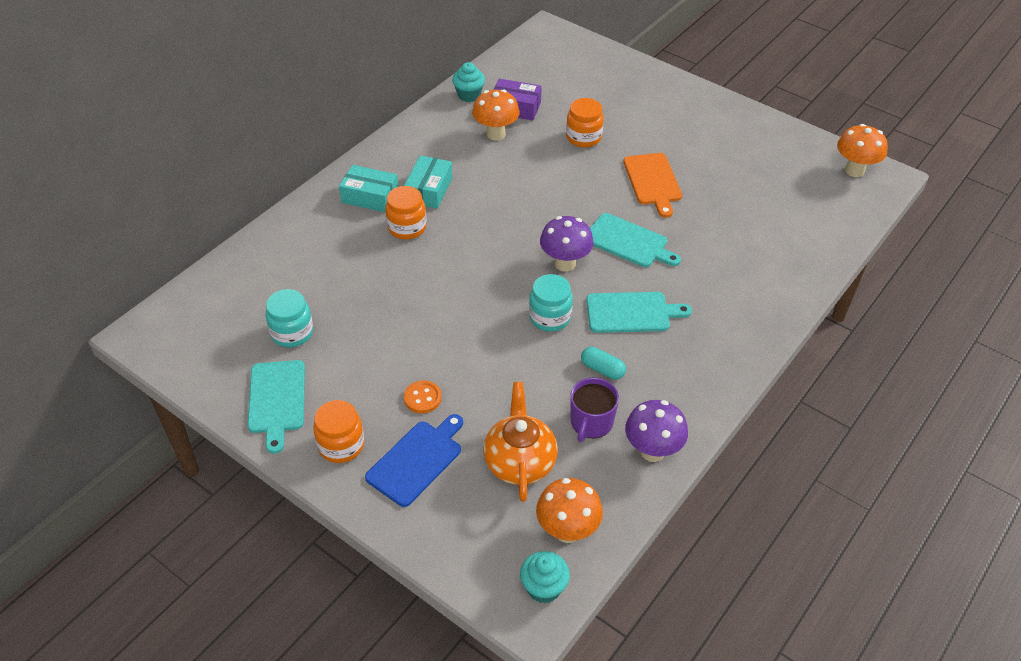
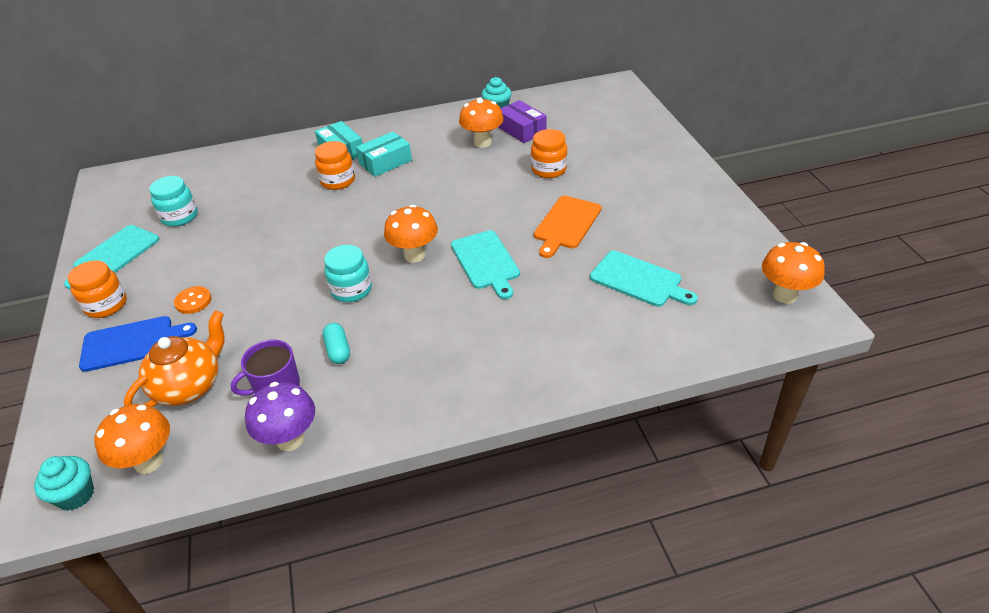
camera: 40 degrees right, 5 degrees down
purple mushroom [540,216,594,272] -> orange mushroom [384,205,438,263]
turquoise cutting board [586,292,692,333] -> turquoise cutting board moved to [590,251,698,307]

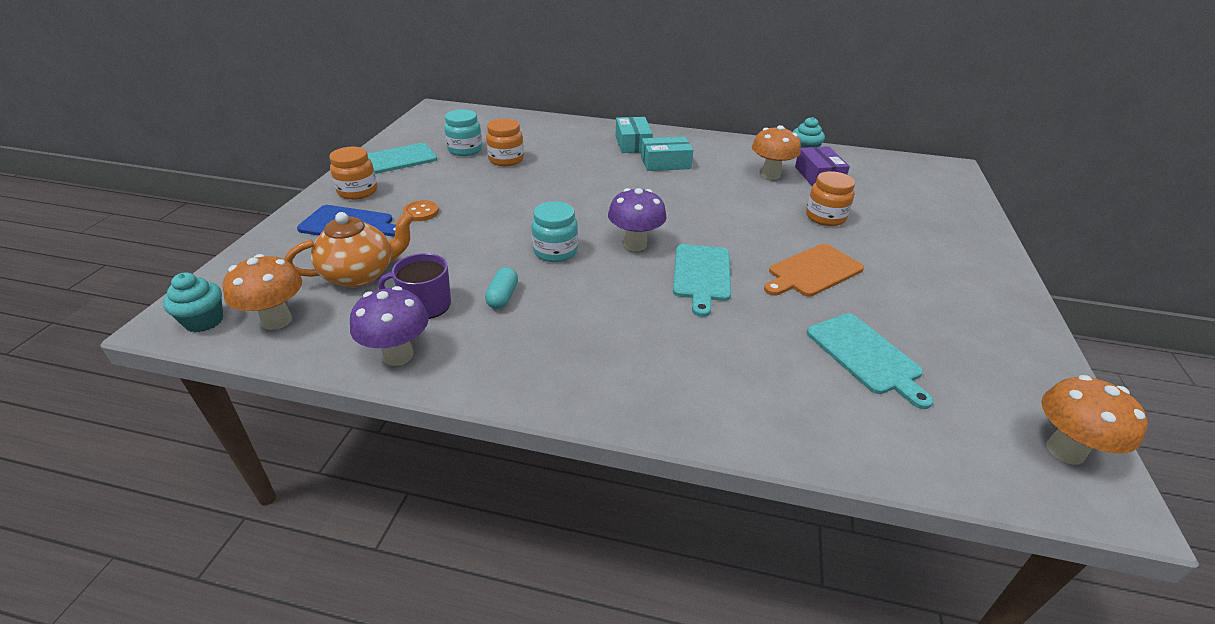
camera: 25 degrees right, 5 degrees down
orange jar [315,141,355,190] -> orange jar moved to [486,119,524,166]
orange mushroom [384,205,438,263] -> purple mushroom [608,188,667,251]

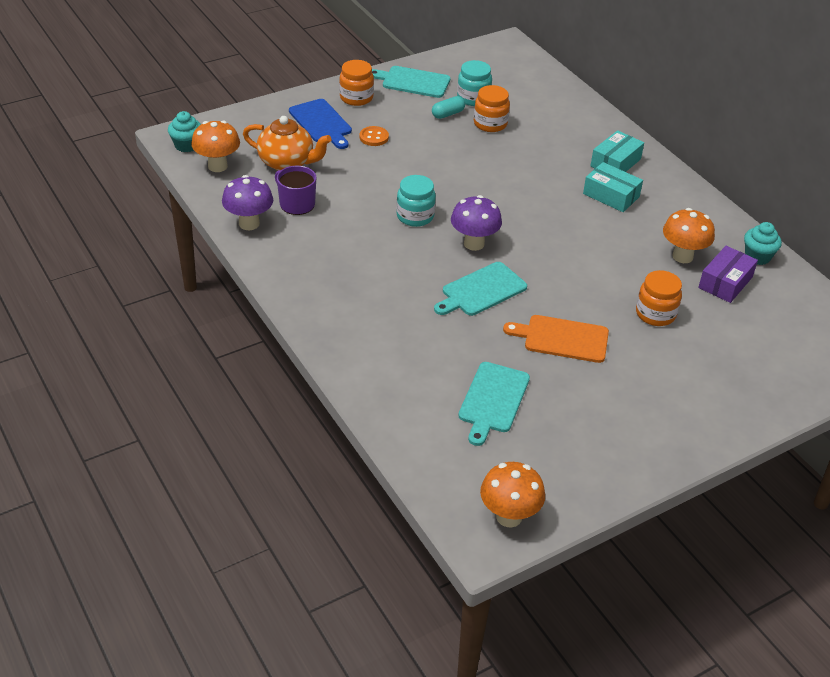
camera: 45 degrees right, 5 degrees up
turquoise capsule [485,267,518,309] -> turquoise capsule moved to [432,96,465,119]

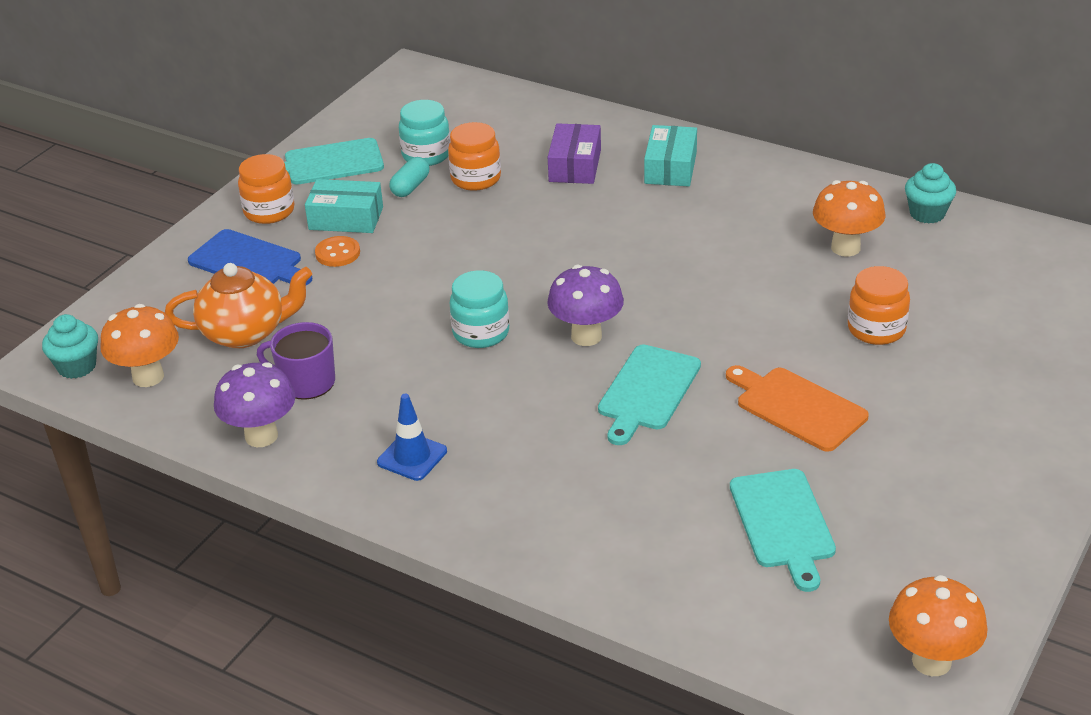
camera: 25 degrees left, 5 degrees down
orange cutting board [503,315,609,363] -> orange cutting board turned 60 degrees clockwise [726,365,869,452]
turquoise box [583,162,643,212] -> turquoise box moved to [305,179,383,233]
purple box [698,246,758,303] -> purple box moved to [548,123,601,184]
none -> blue traffic cone [377,394,447,481]

